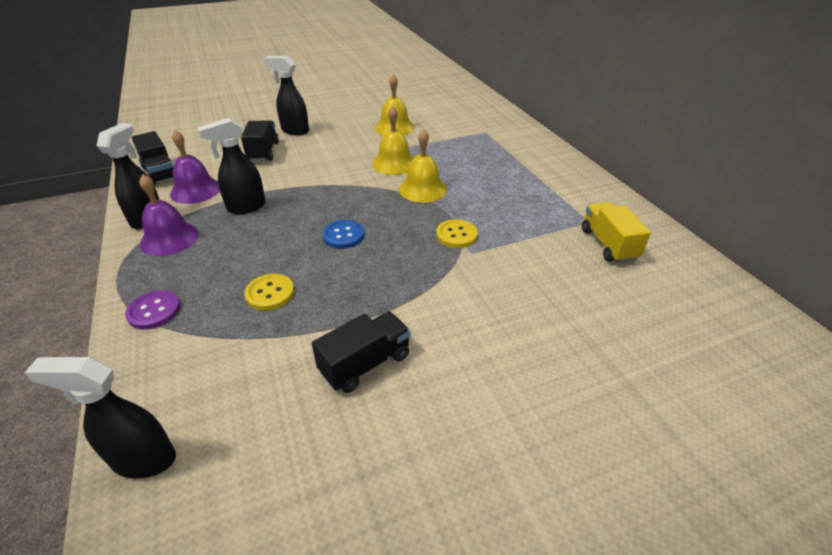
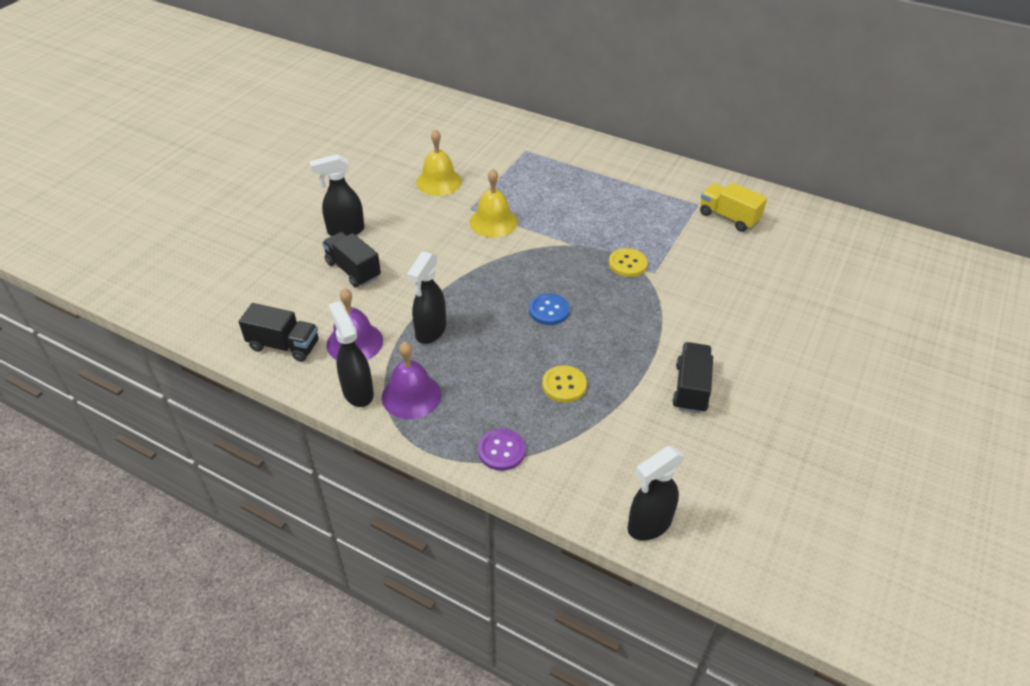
camera: 40 degrees left, 5 degrees up
yellow bell [399,129,447,203] -> none

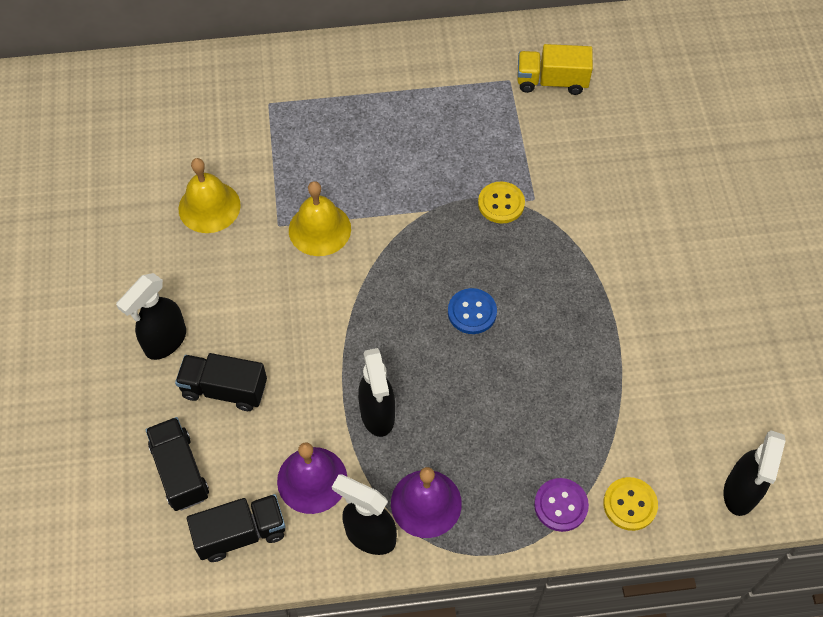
camera: 35 degrees left, 15 degrees up
yellow button [542,365,587,403] -> yellow button moved to [603,477,658,531]
black truck [672,342,713,414] -> black truck moved to [146,417,209,511]

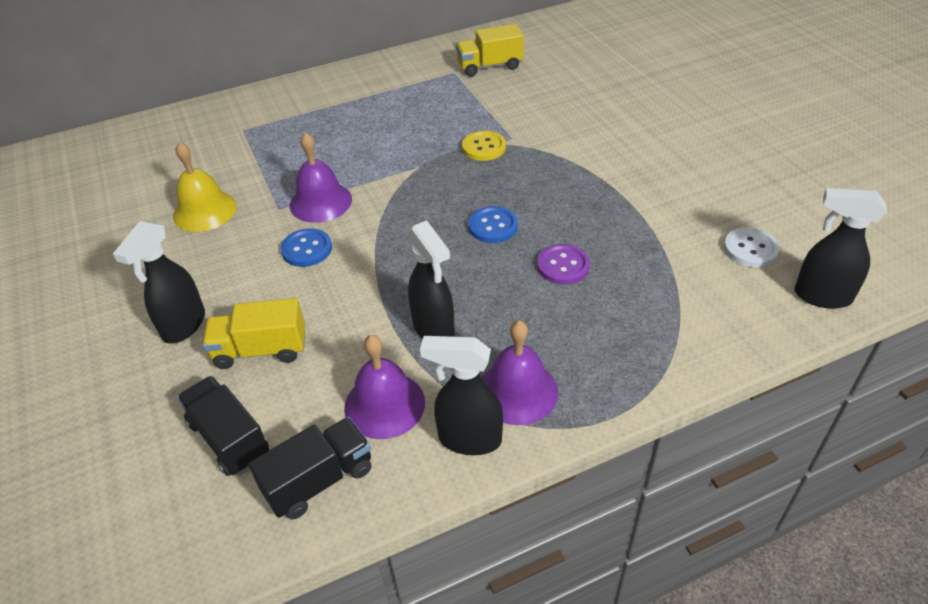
camera: 15 degrees left, 15 degrees down
black truck [175,353,267,411] -> yellow truck [202,298,305,369]
yellow bell [289,181,351,256] -> purple bell [290,132,352,223]
purple button [534,478,589,532] -> purple button moved to [537,244,590,285]
yellow button [603,477,658,531] -> none
black spray bottle [724,430,786,516] -> black spray bottle turned 105 degrees clockwise [794,188,887,309]
none -> blue button [281,228,332,267]
none -> white button [724,227,780,267]

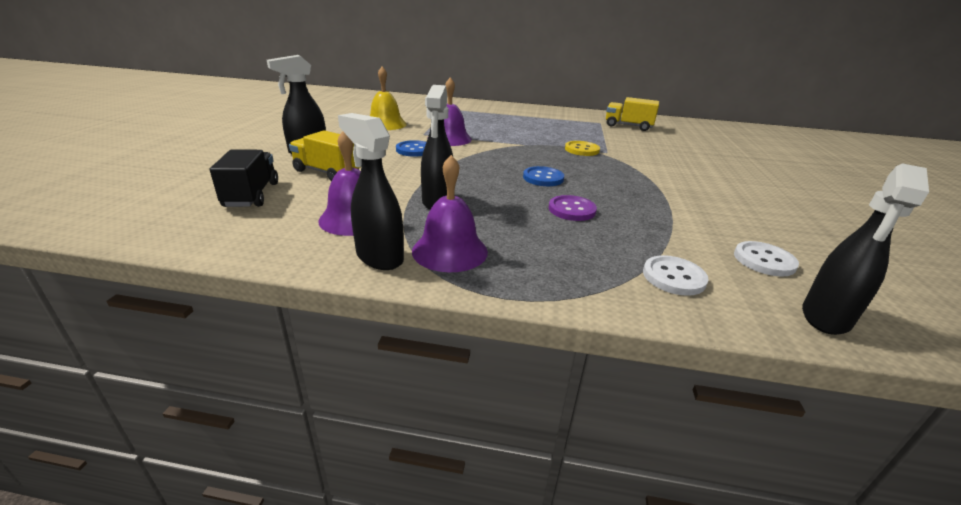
camera: 30 degrees right, 15 degrees down
black truck [248,417,372,519] -> none
black spray bottle [794,188,887,309] -> black spray bottle turned 105 degrees counterclockwise [802,163,929,335]
none -> white button [643,255,709,296]

